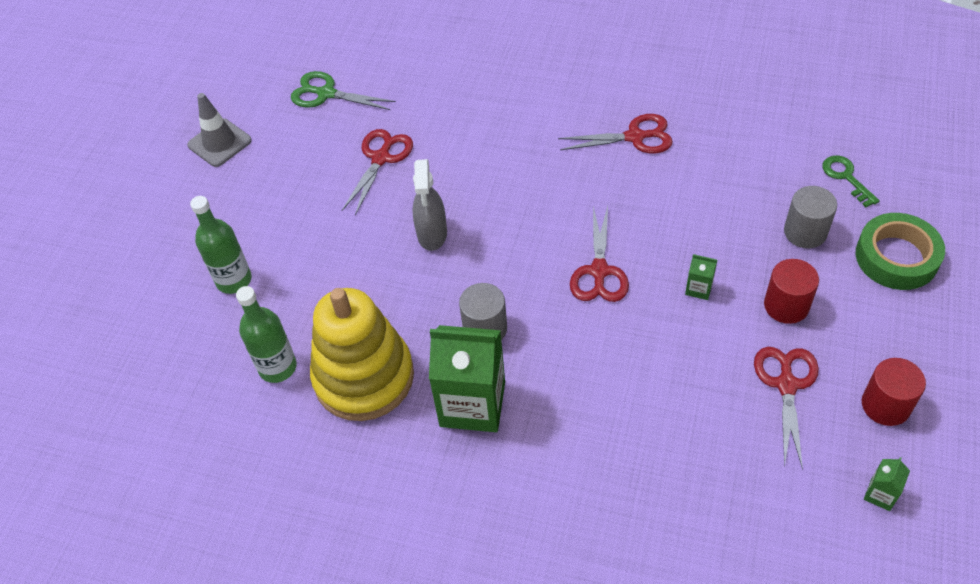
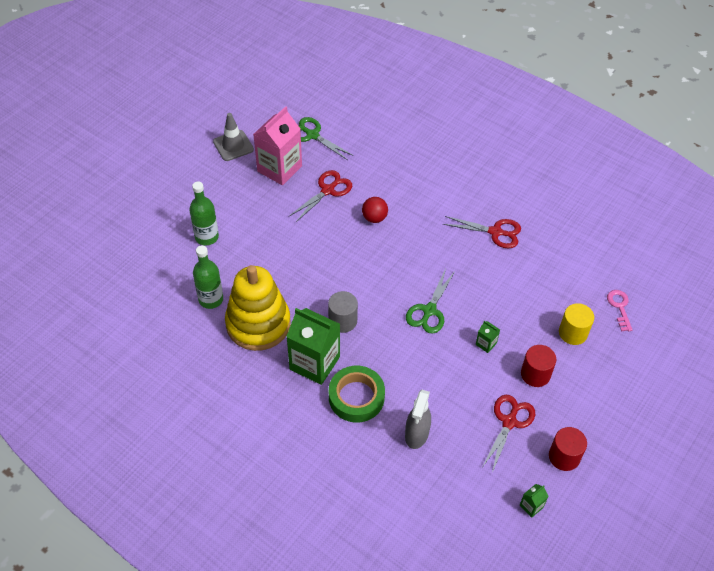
camera: 15 degrees right, 0 degrees up
grey spray bottle [412,159,447,251] -> grey spray bottle moved to [405,390,431,449]
red scissors [570,206,629,302] -> green scissors [406,269,456,333]
grey cylinder [784,186,837,248] -> yellow cylinder [559,303,594,345]
green key [822,155,880,207] -> pink key [607,290,632,331]
green tape [856,213,945,290] -> green tape moved to [329,366,385,423]
none -> pink carton [253,106,302,185]
none -> red ball [362,197,388,223]

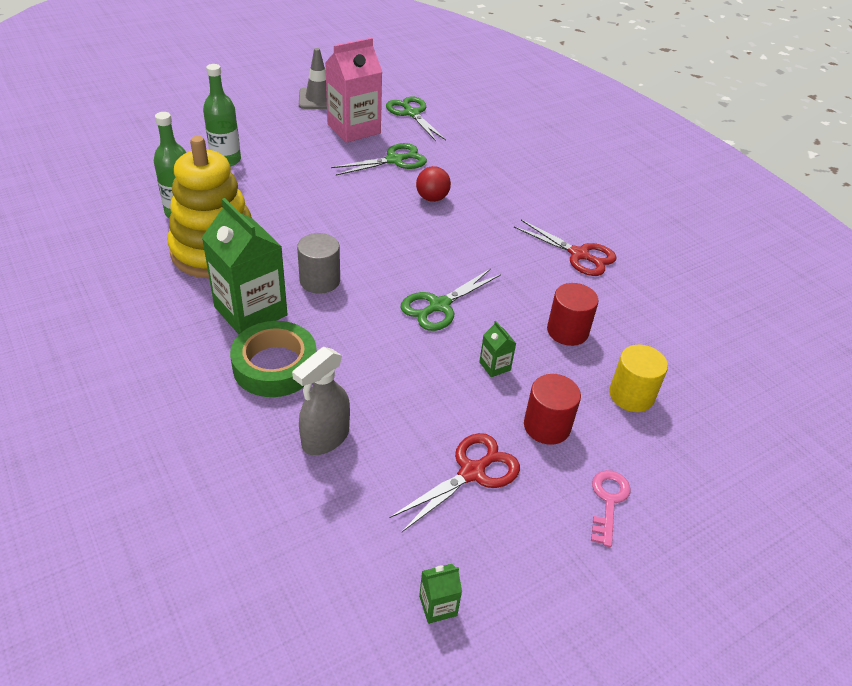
camera: 20 degrees right, 10 degrees down
red scissors [289,170,352,222] -> green scissors [331,143,427,176]
red cylinder [549,427,587,471] -> red cylinder moved to [547,283,598,346]
pink key [607,290,632,331] -> pink key moved to [591,470,631,547]

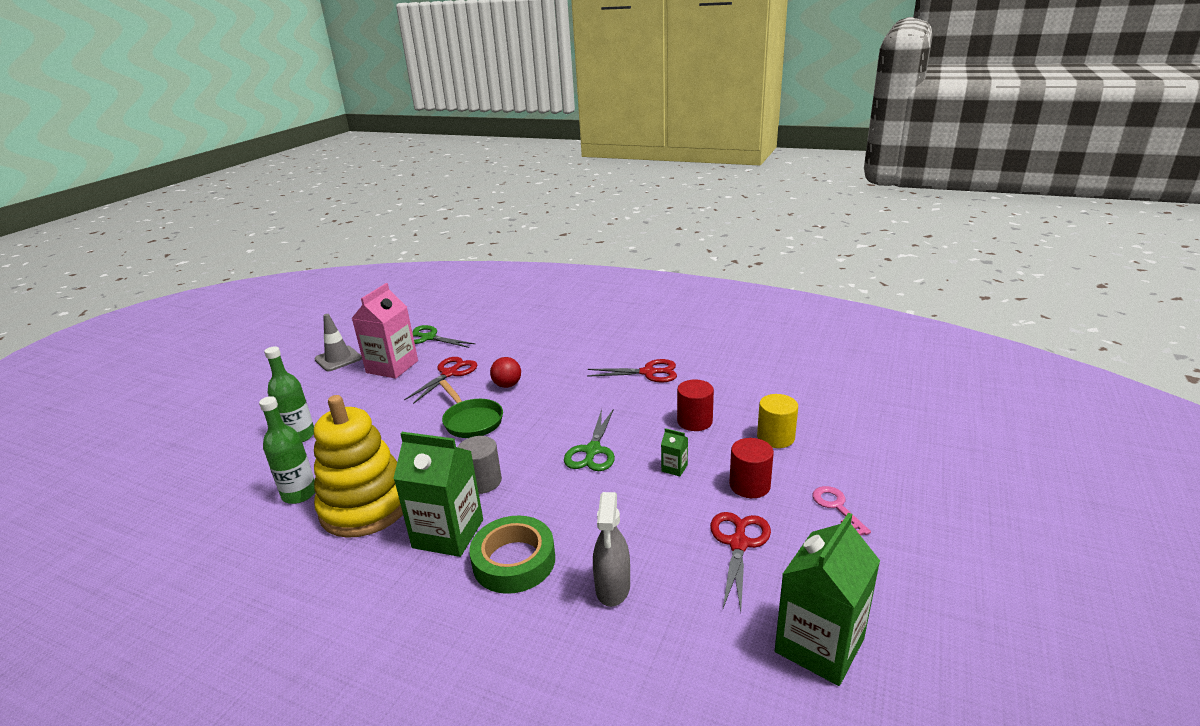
camera: 30 degrees left, 15 degrees down
green scissors [331,143,427,176] -> red scissors [404,357,477,404]
green carton [419,564,462,624] -> green carton [775,513,880,686], size x2.38
none -> green pan [439,380,503,438]

